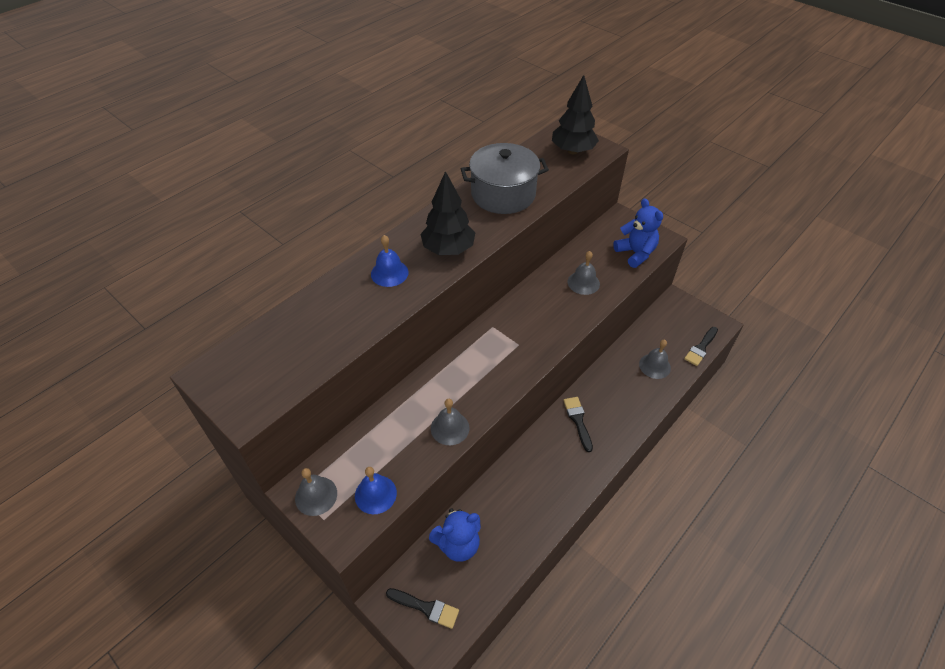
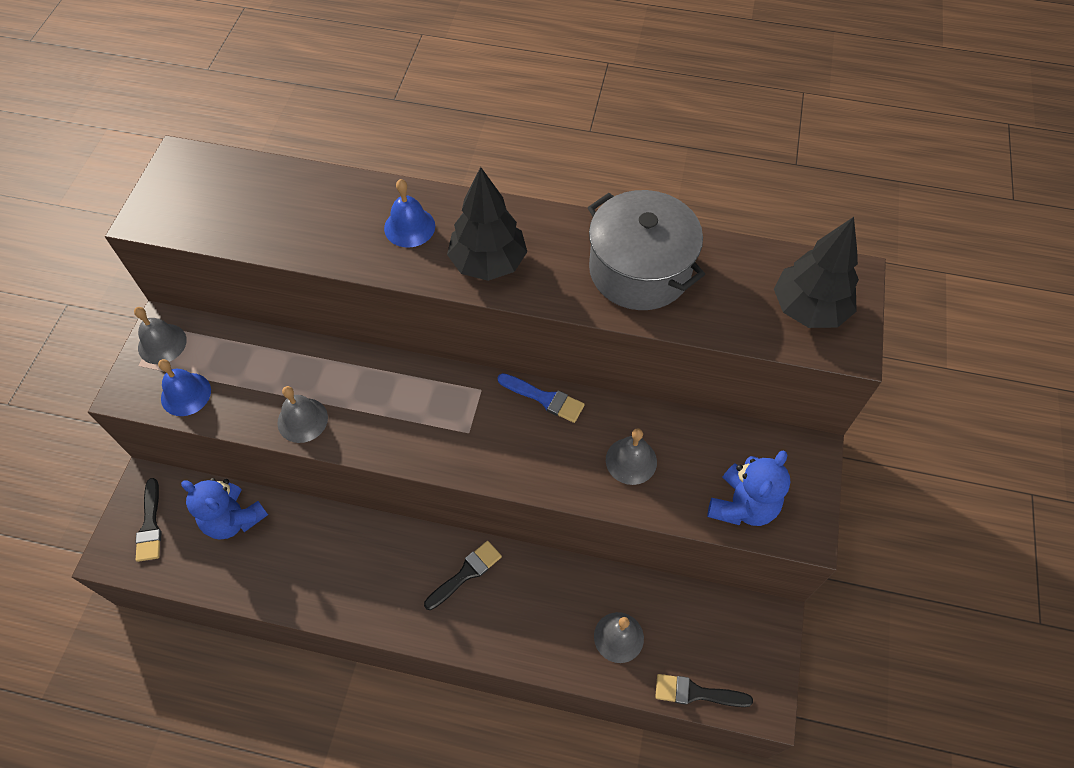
camera: 60 degrees right, 10 degrees up
none -> blue brush [497,373,585,423]

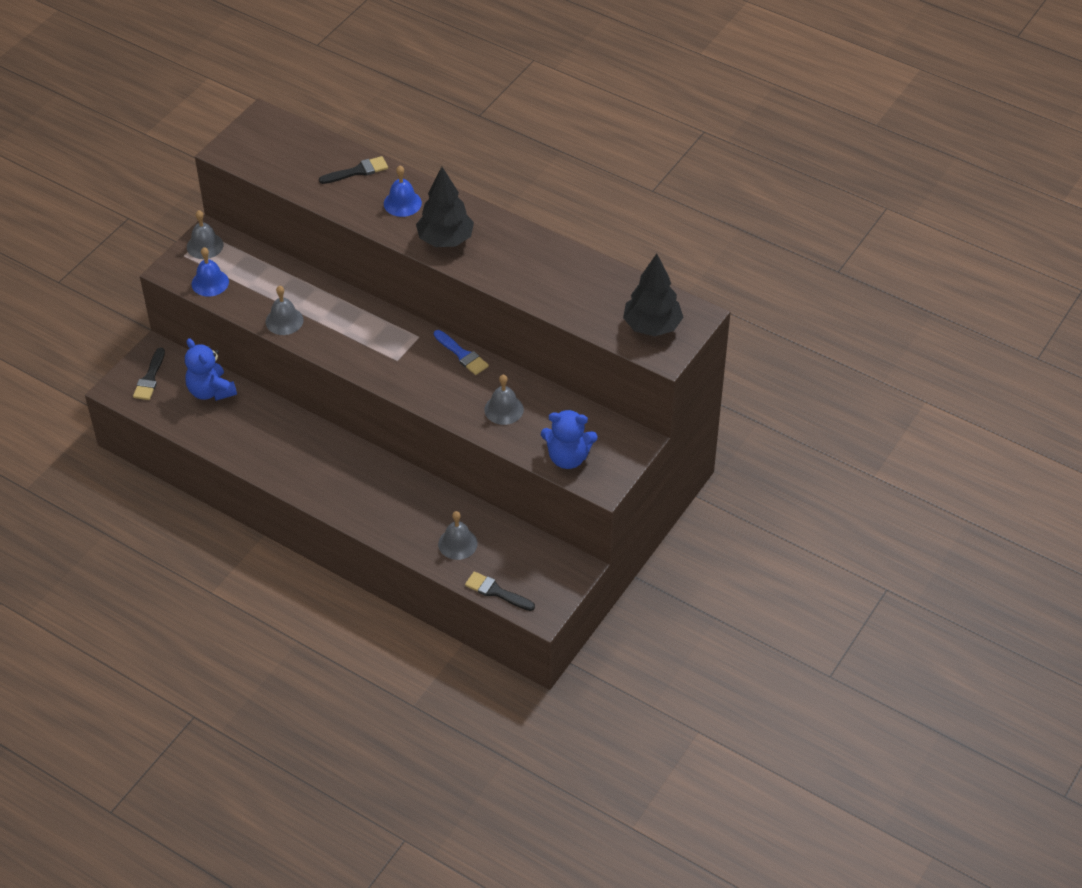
camera: 20 degrees right, 10 degrees down
black brush [424,541,502,610] -> black brush moved to [319,156,388,184]
grey pot [588,190,705,310] -> none
blue teddy bear [707,450,791,526] -> blue teddy bear turned 45 degrees clockwise [541,409,597,469]

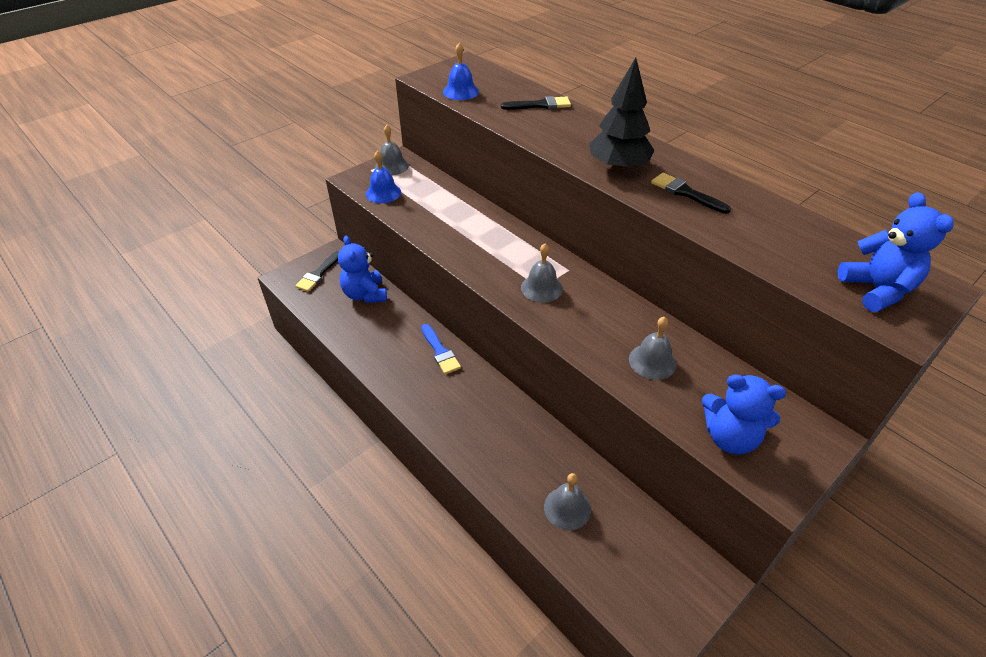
camera: 15 degrees right, 5 degrees down
grey bell [266,286,304,335] -> grey bell moved to [521,244,563,303]
blue bell [384,166,422,217] -> blue bell moved to [443,43,479,100]
blue brush [434,330,489,375] -> blue brush moved to [421,324,461,374]
black brush [465,571,535,611] -> black brush moved to [651,173,731,214]
black tree [623,254,683,336] -> blue teddy bear [838,192,954,312]

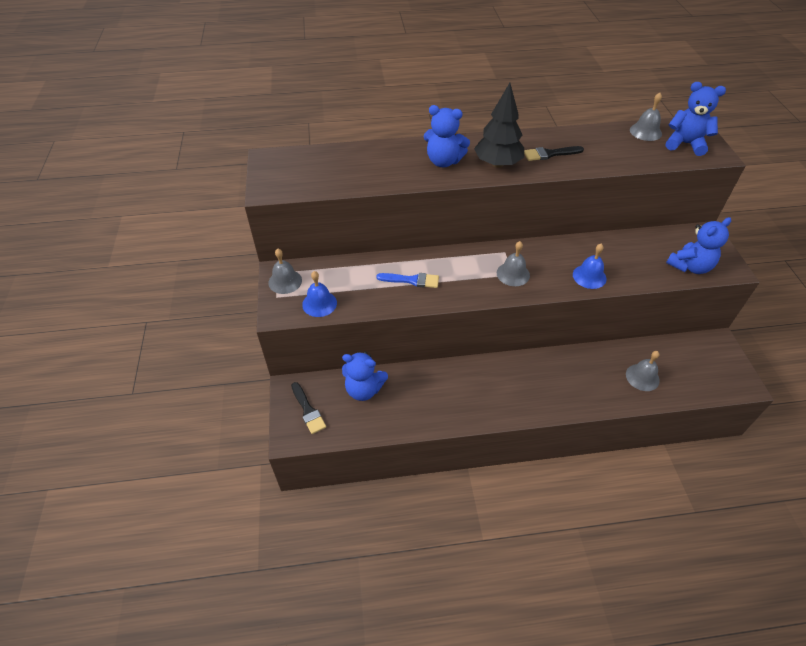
camera: 55 degrees left, 5 degrees up
blue brush [421,324,461,374] -> blue brush moved to [376,273,439,288]
blue bell [443,43,479,100] -> blue bell moved to [573,244,607,289]
black brush [501,96,571,110] -> none
grey bell [629,317,676,380] -> grey bell moved to [630,93,662,141]
none -> blue teddy bear [424,105,470,167]

